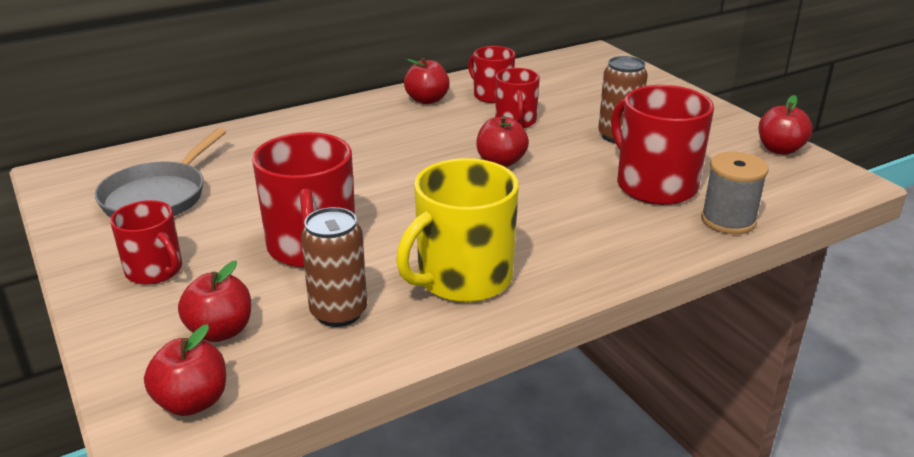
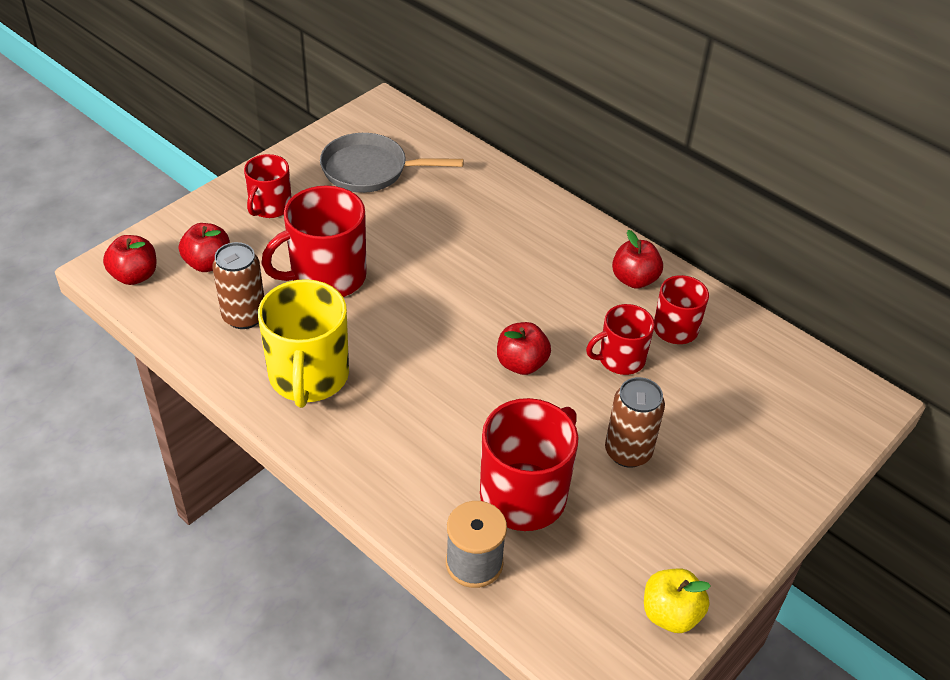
camera: 70 degrees right, 15 degrees up
yellow mug [396,158,519,302] -> yellow mug turned 120 degrees counterclockwise [258,279,349,408]
red apple [759,95,812,155] -> yellow apple [644,568,711,633]

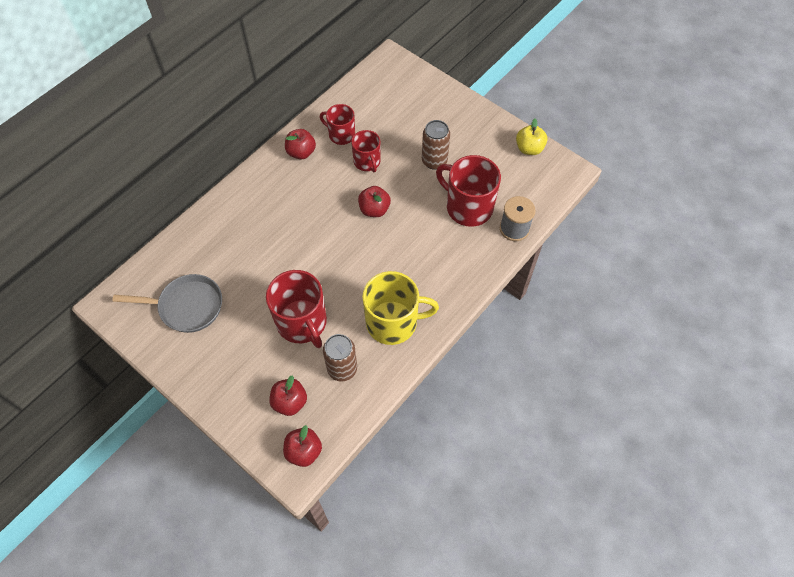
camera: 90 degrees left, 15 degrees up
red mug [244,154,291,218] -> none
grey pan [320,133,464,193] -> grey pan turned 90 degrees counterclockwise [112,274,222,333]

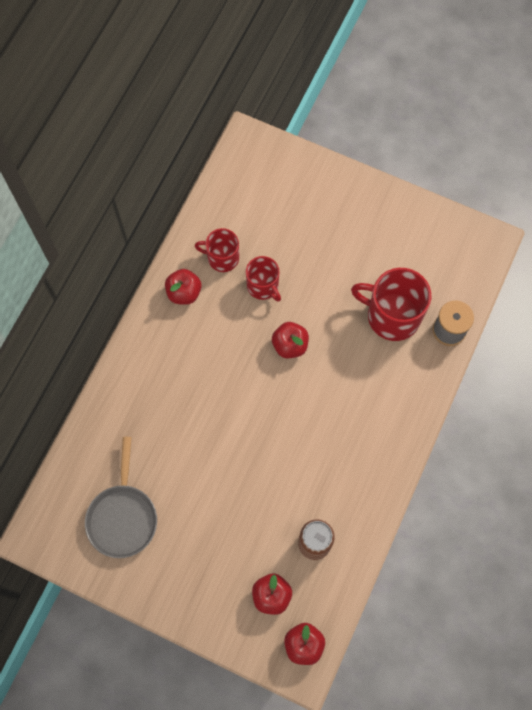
camera: 15 degrees left, 10 degrees up
grey pan [112,274,222,333] -> grey pan turned 105 degrees clockwise [85,437,157,558]
red mug [266,270,327,348] -> none
yellow mug [362,271,439,345] -> none
brown can [422,120,450,170] -> none
yellow apple [516,118,547,155] -> none

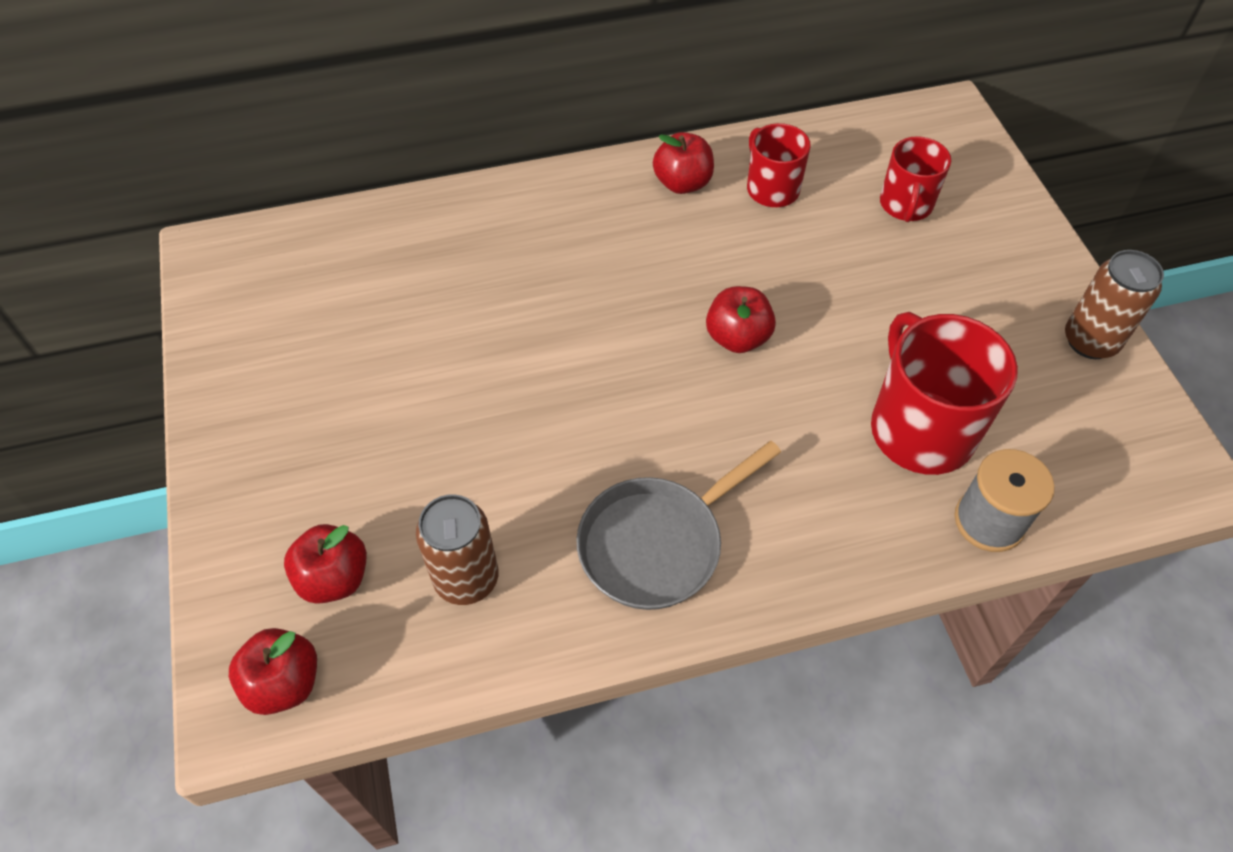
camera: 50 degrees right, 15 degrees down
grey pan [85,437,157,558] -> grey pan moved to [576,441,781,610]
red mug [246,256,281,302] -> red mug moved to [880,136,951,222]
none -> brown can [1065,250,1164,359]

